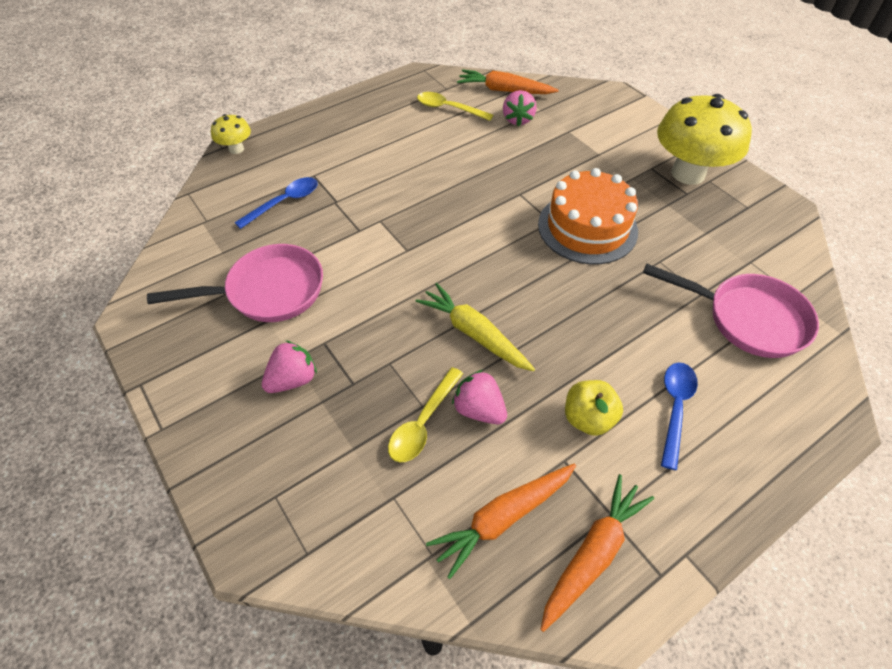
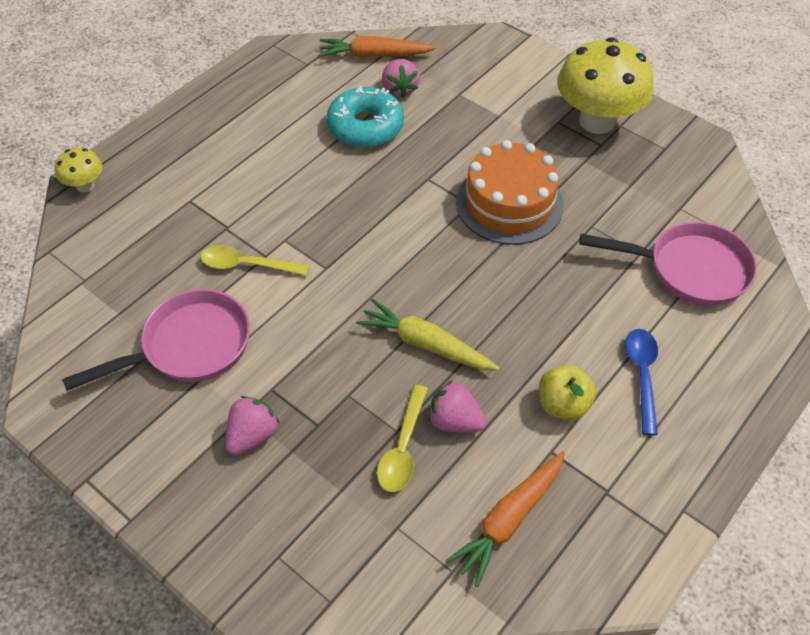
camera: 15 degrees left, 0 degrees up
blue spoon [234,177,318,229] -> none
yellow spoon [417,92,493,121] -> yellow spoon moved to [201,245,310,276]
orange carrot [540,474,654,632] -> none
none -> turquoise donut [327,86,404,148]

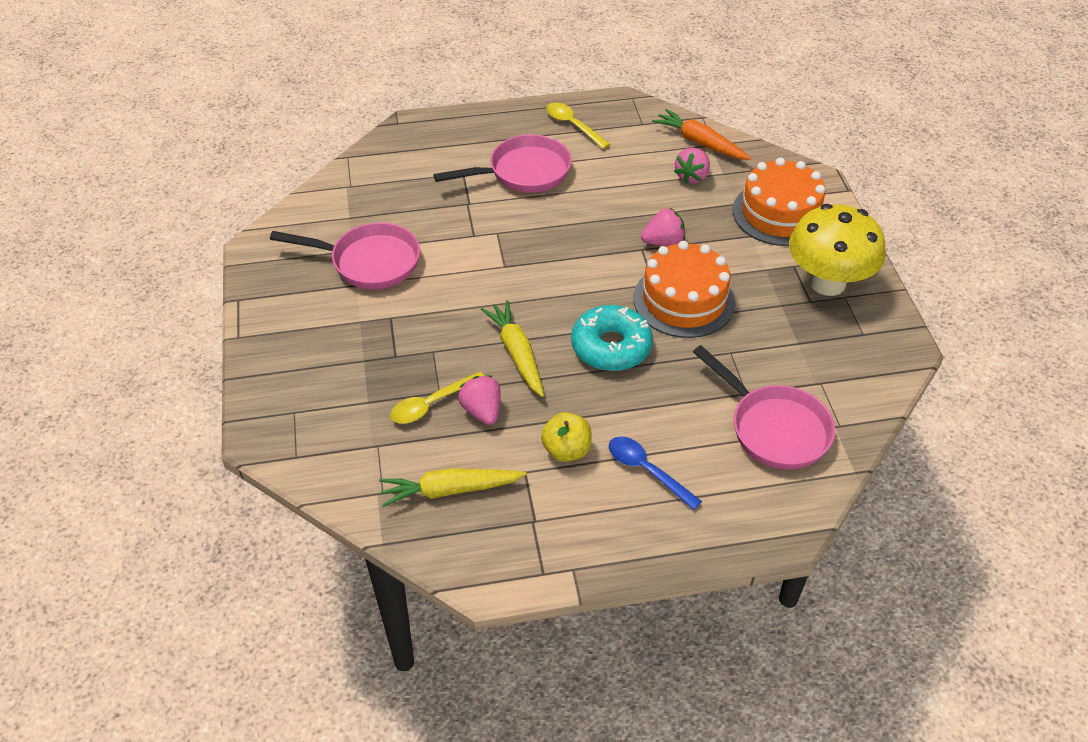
camera: 40 degrees right, 5 degrees down
yellow mushroom [55,148,102,192] -> none
yellow spoon [201,245,310,276] -> yellow spoon moved to [546,102,610,149]
pink strawberry [225,396,280,455] -> pink strawberry moved to [641,208,685,246]
turquoise donut [327,86,404,148] -> turquoise donut moved to [571,305,653,371]
orange carrot [445,451,565,587] -> yellow carrot [379,468,527,507]
blue spoon [625,329,658,435] -> blue spoon turned 90 degrees counterclockwise [609,436,702,510]
none -> pink pan [433,134,572,193]
none -> orange cake [733,158,826,246]

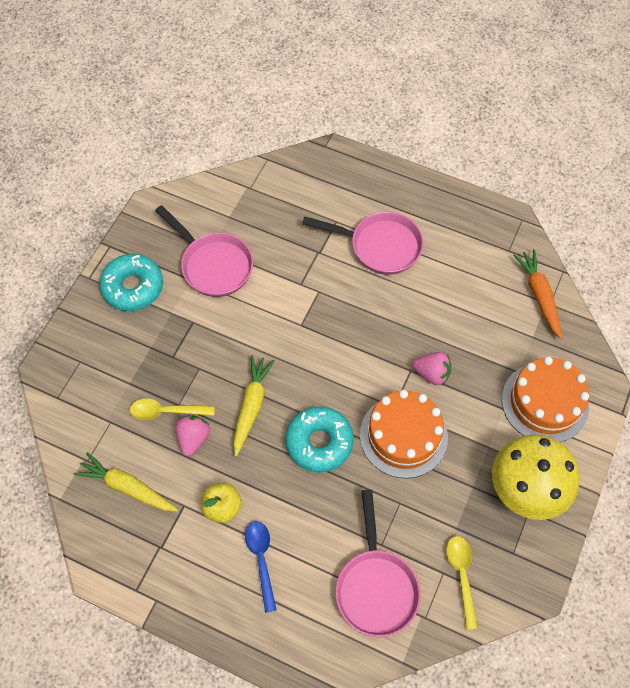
camera: 35 degrees right, 15 degrees up
yellow spoon [546,102,610,149] -> yellow spoon moved to [446,536,478,630]
pink strawberry [674,148,710,184] -> none
none -> turquoise donut [99,254,163,311]

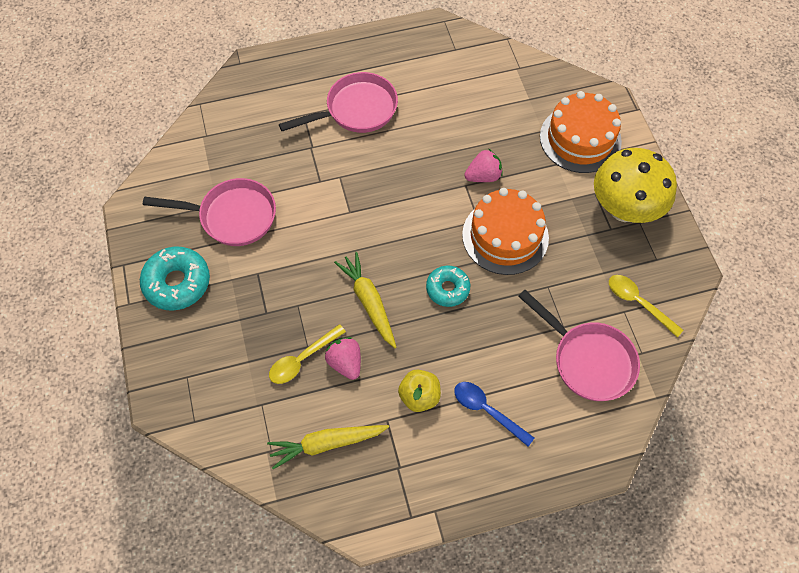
camera: 40 degrees left, 0 degrees up
turquoise donut [285,406,354,472] -> turquoise donut [426,266,470,307], size x0.64
orange carrot [513,249,562,339] -> none

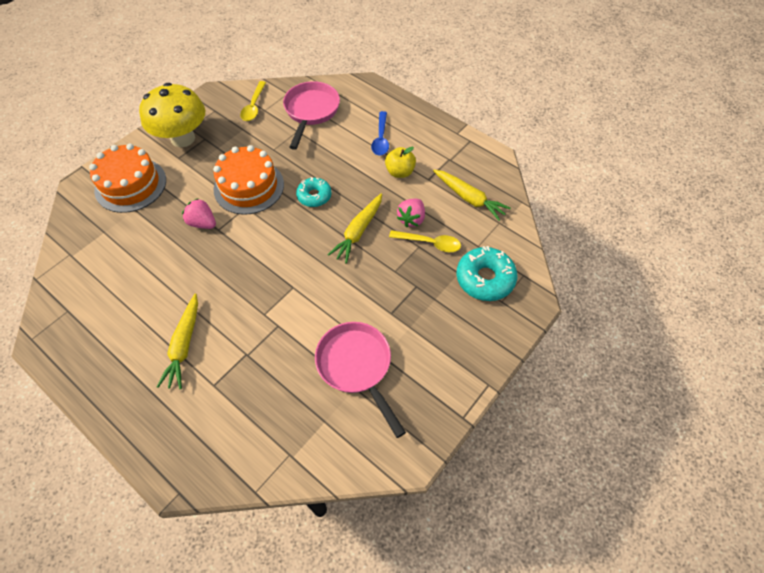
camera: 125 degrees left, 5 degrees down
turquoise donut [140,247,210,311] -> turquoise donut moved to [457,246,517,301]
pink pan [279,72,398,133] -> yellow carrot [157,294,198,389]

